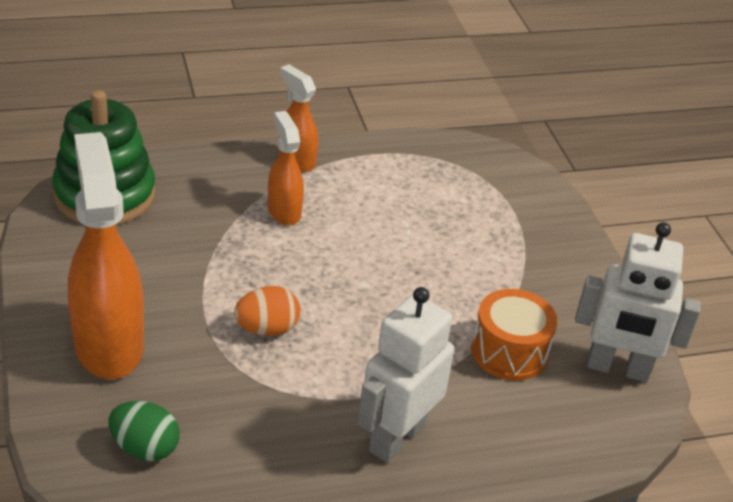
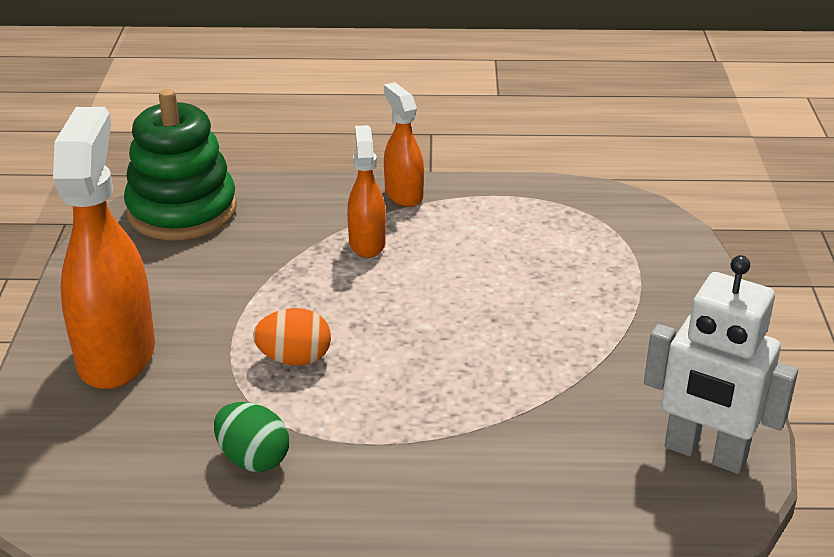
camera: 20 degrees right, 5 degrees down
green egg [108,401,180,461] -> green egg moved to [214,402,289,472]
white robot [357,287,455,463] -> none
orange drum [471,289,558,381] -> none

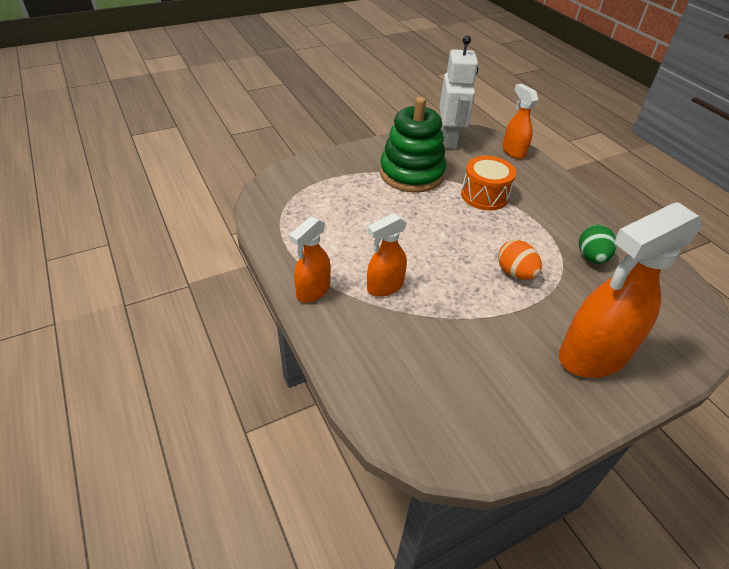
camera: 120 degrees left, 10 degrees up
green stacking toy [124,89,237,240] -> green stacking toy moved to [380,97,446,193]
none -> orange drum [461,156,516,210]
none -> orange spray bottle [502,84,539,159]

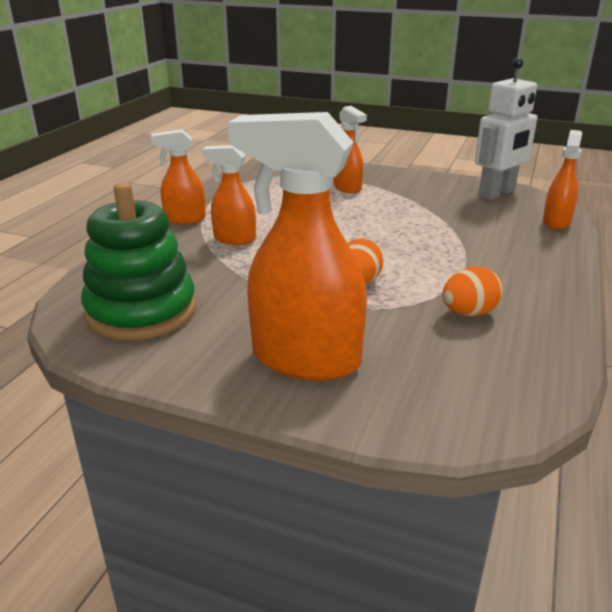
camera: 50 degrees right, 15 degrees down
green stacking toy [380,97,446,193] -> green stacking toy moved to [81,182,196,340]
orange drum [461,156,516,210] -> none
green egg [579,225,617,264] -> orange egg [442,266,503,316]
none -> orange spray bottle [333,106,367,193]

